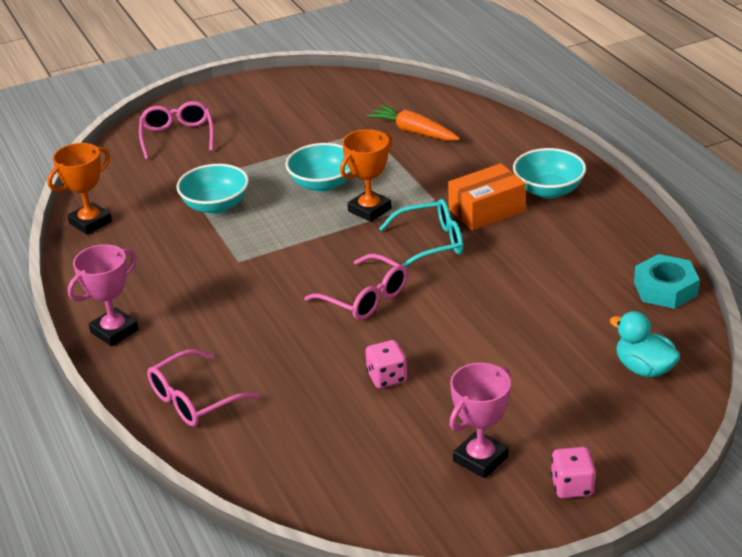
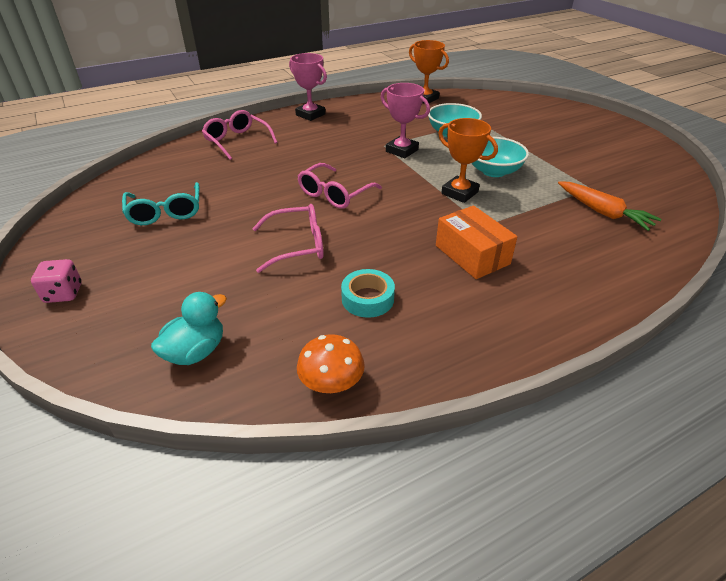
camera: 85 degrees right, 5 degrees up
pink glasses [139,101,214,160] -> pink glasses moved to [252,204,324,273]
pink dice [365,340,407,388] -> none
orange carrot [366,105,460,141] -> orange carrot turned 105 degrees clockwise [558,181,662,231]
turquoise glasses [379,199,463,267] -> turquoise glasses moved to [122,182,199,225]
pink trophy [449,363,511,478] -> pink trophy moved to [381,83,430,158]
turquoise bowl [513,148,586,199] -> none
turquoise nut [634,254,700,309] -> orange mushroom [297,334,365,393]
none -> turquoise tape [341,269,395,318]

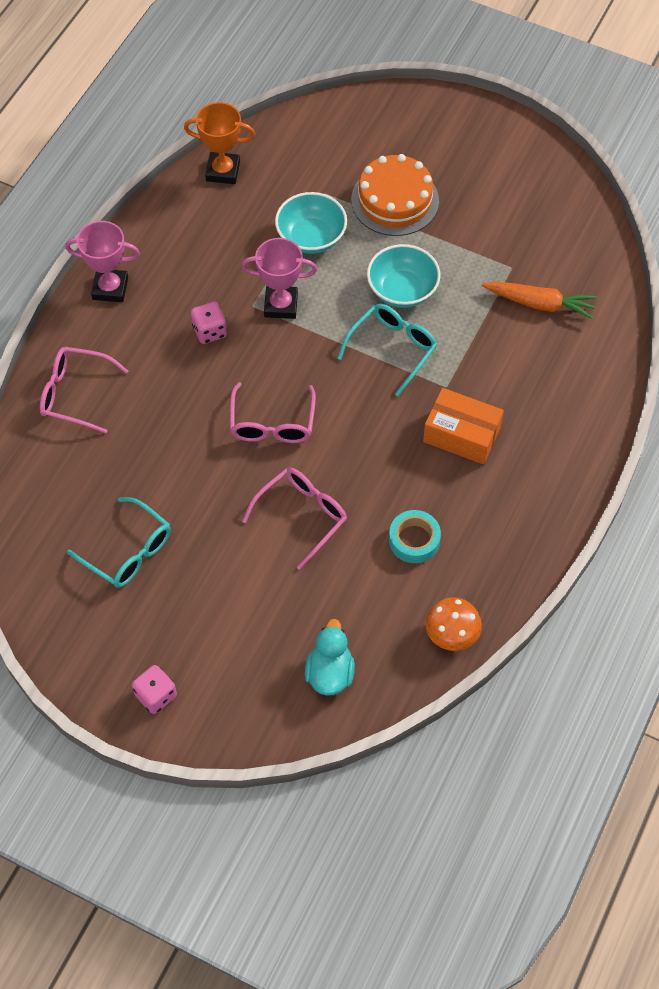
camera: 35 degrees left, 20 degrees up
orange trophy [438,118,498,203] -> turquoise glasses [338,304,437,396]
none -> pink dice [191,302,227,344]
none -> orange cake [351,154,439,236]

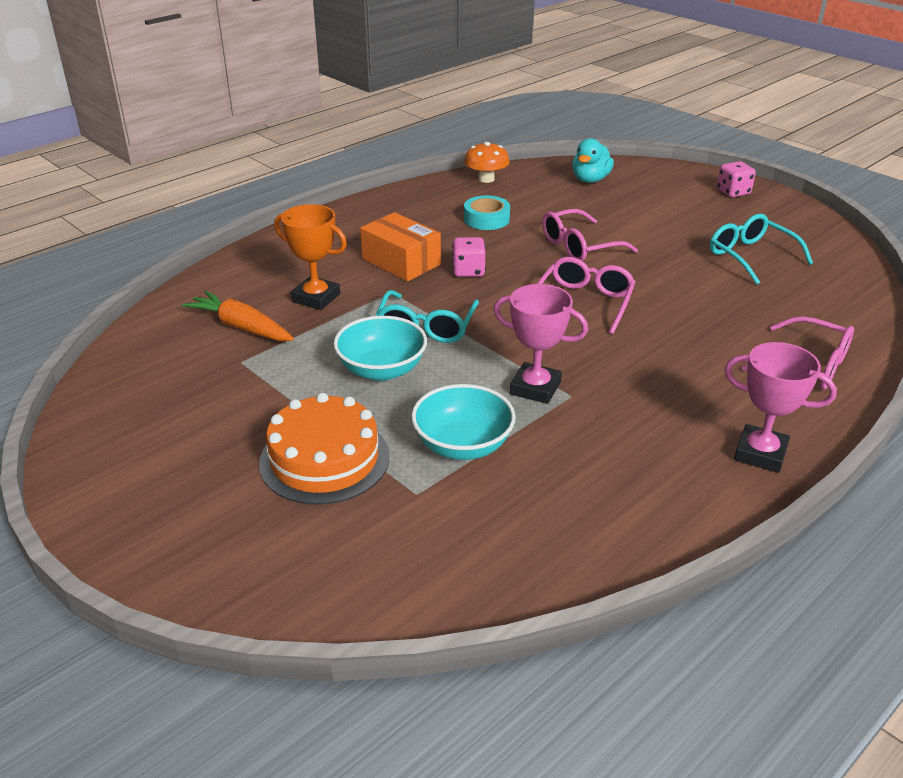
camera: 160 degrees left, 25 degrees down
orange trophy [184,102,255,184] -> orange trophy moved to [274,204,347,310]
pink dice [191,302,227,344] -> pink dice moved to [452,237,486,277]
turquoise glasses [338,304,437,396] -> turquoise glasses turned 45 degrees counterclockwise [376,290,479,343]

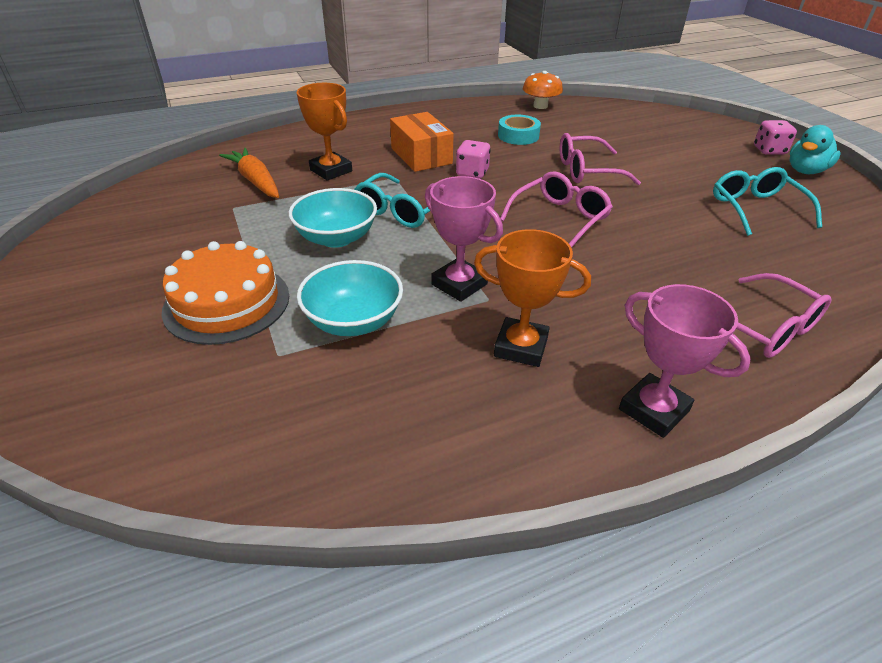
camera: 20 degrees right, 5 degrees up
turquoise duck [572,138,614,183] -> turquoise duck moved to [790,125,841,174]
none -> orange trophy [474,229,591,367]

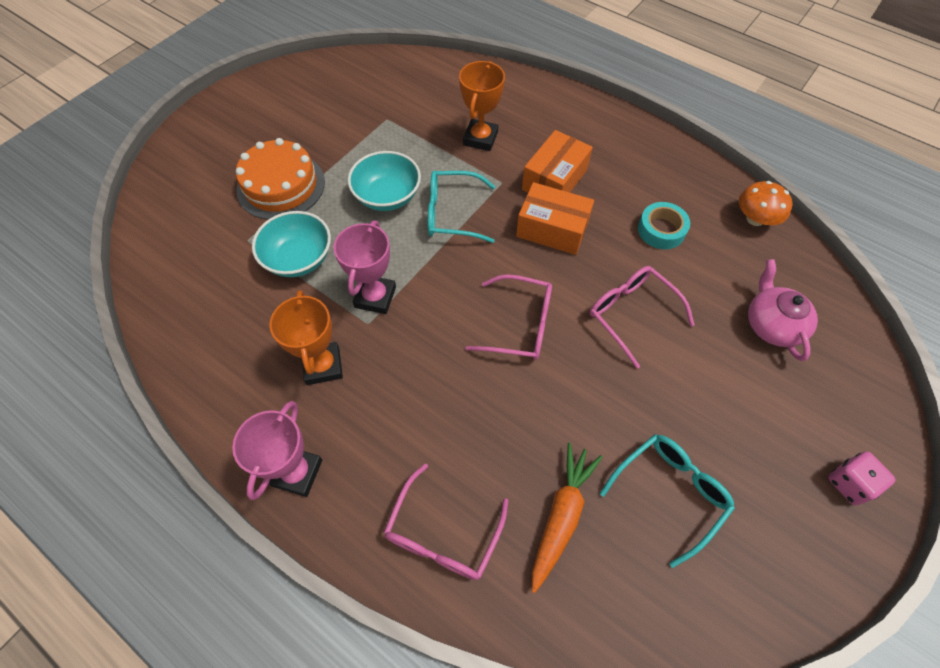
camera: 60 degrees right, 20 degrees up
orange carrot [219,148,279,198] -> orange carrot moved to [532,443,603,593]
pink dice [456,140,491,179] -> orange box [516,182,594,255]
turquoise duck [790,125,841,174] -> none
none -> pink teapot [748,259,818,361]

